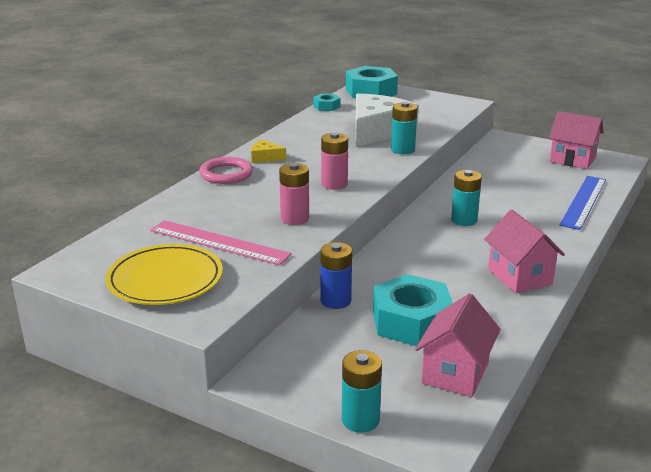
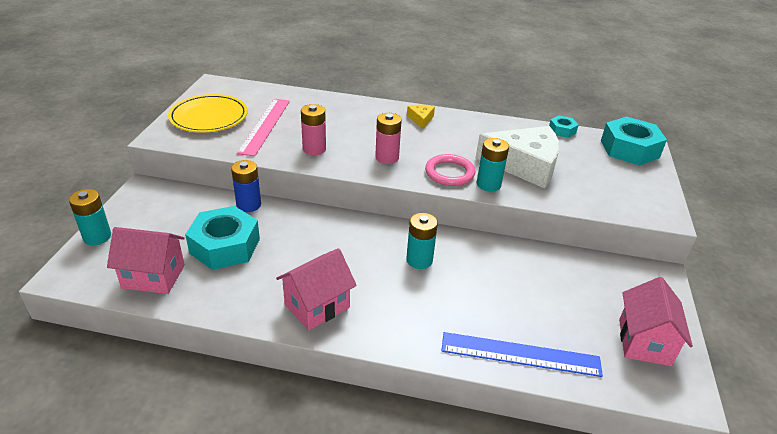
camera: 70 degrees right, 10 degrees up
pink ring [199,157,253,184] -> pink ring moved to [425,154,475,186]

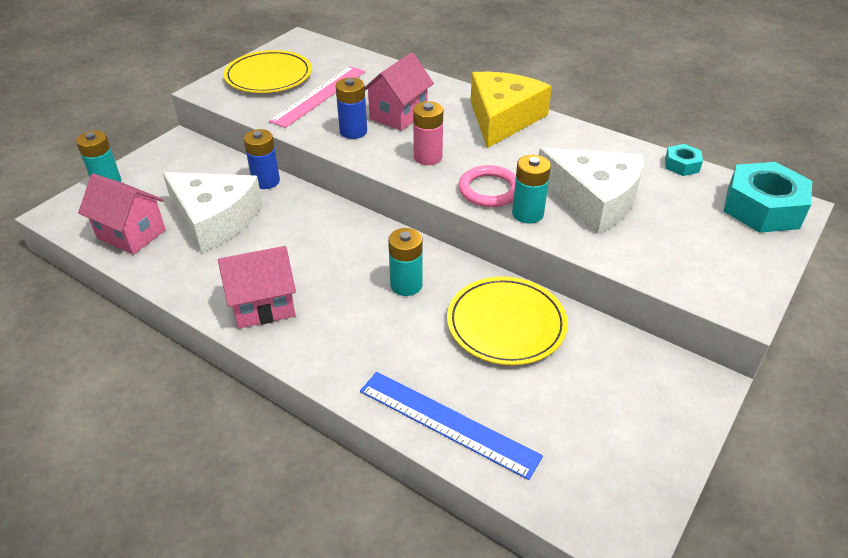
camera: 25 degrees right, 5 degrees up
turquoise nut [185,206,260,270] -> white cheese [162,172,263,253]
pink battery [301,104,326,155] -> blue battery [335,77,367,139]
yellow cheese [407,105,435,129] -> yellow cheese [471,72,552,148], size x2.34
pink house [619,277,693,366] -> pink house moved to [365,52,434,131]
none -> yellow plate [447,277,568,365]

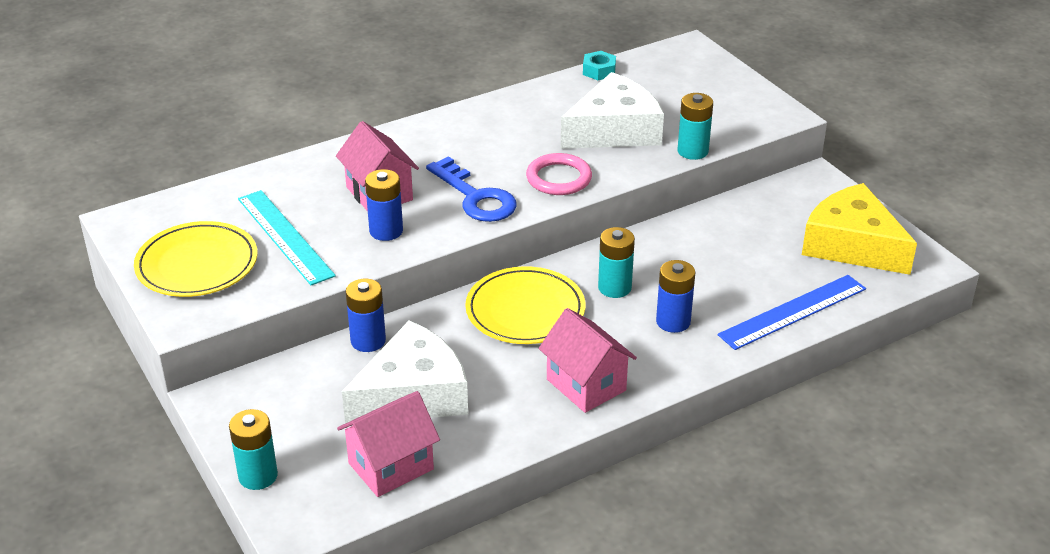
camera: 65 degrees left, 5 degrees down
pink house [218,246,296,329] -> pink house turned 45 degrees counterclockwise [539,308,637,413]
pink ruler [269,66,365,128] -> turquoise ruler [238,190,336,286]
pink battery [413,101,443,165] -> blue key [426,156,517,222]
yellow plate [447,277,568,365] -> yellow plate moved to [465,266,585,344]
yellow cheese [471,72,552,148] -> yellow cheese moved to [802,183,917,275]
turquoise battery [512,155,551,224] -> turquoise battery moved to [678,93,713,160]
turquoise nut [723,162,812,233] -> none
none -> blue battery [656,260,695,333]

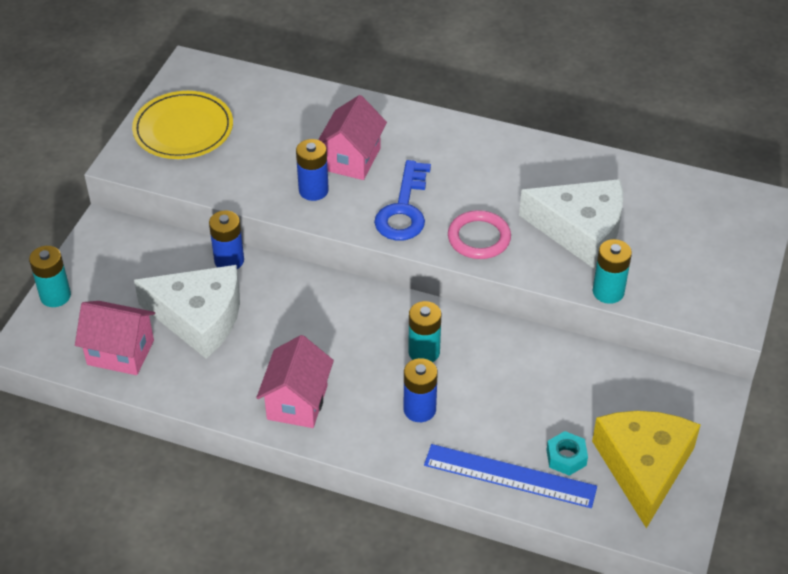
camera: 50 degrees right, 10 degrees up
turquoise ruler [238,190,336,286] -> none
yellow plate [465,266,585,344] -> none
turquoise nut [583,51,616,80] -> turquoise nut moved to [546,431,588,476]

